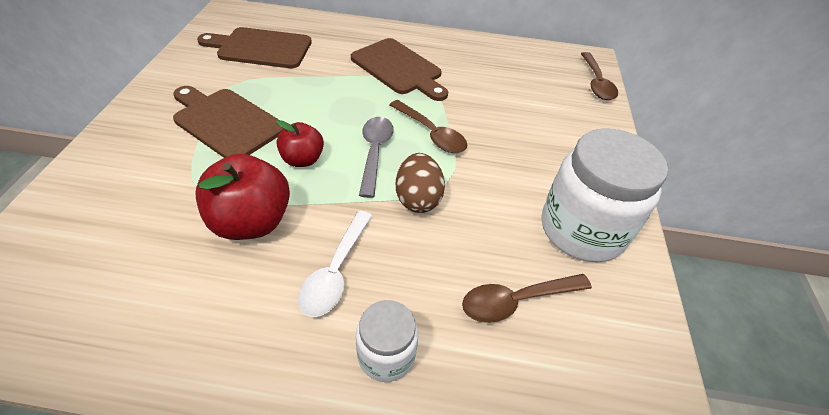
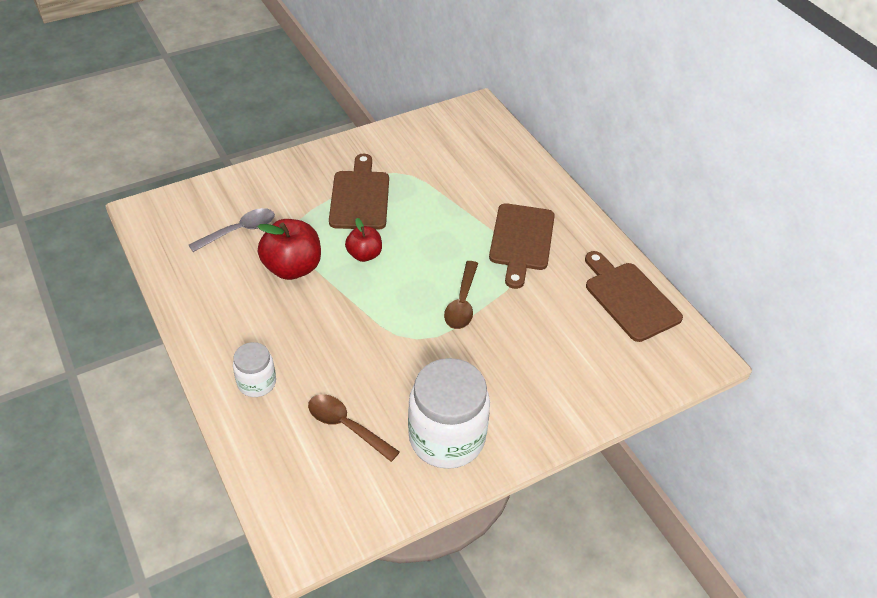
camera: 55 degrees right, 0 degrees up
brown cutting board [197,27,312,68] -> brown cutting board moved to [585,251,683,342]
white spoon [298,211,372,317] -> none
grey spoon [359,117,394,198] -> grey spoon moved to [189,208,275,252]
brown egg [396,153,445,213] -> none
brown spoon [581,52,618,100] -> none

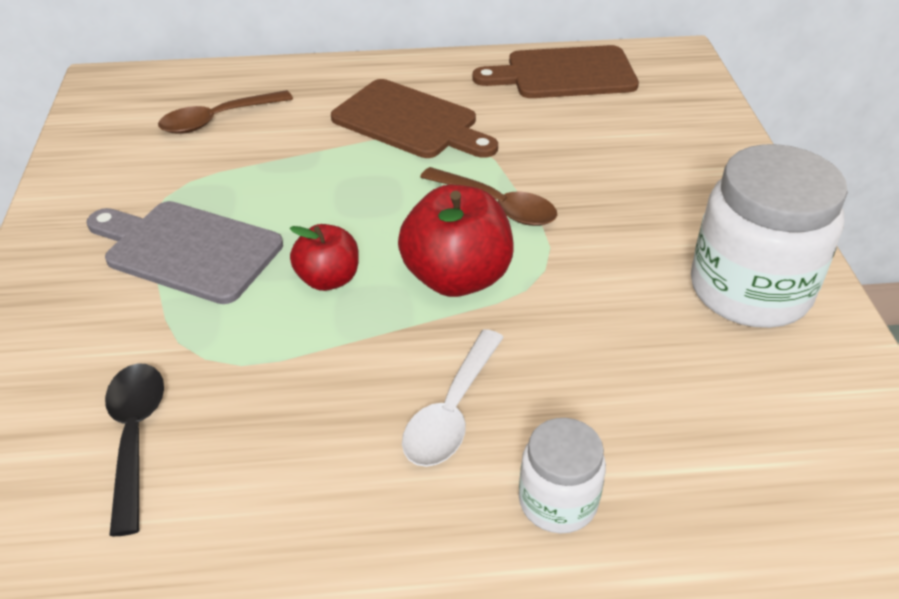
camera: 65 degrees left, 5 degrees down
grey spoon [189,208,275,252] -> black spoon [105,363,164,536]
red apple [257,219,321,280] -> red apple moved to [398,184,514,297]
brown spoon [308,394,400,462] -> brown spoon moved to [158,90,293,134]
brown cutting board [329,154,389,230] -> grey cutting board [86,201,283,304]
none -> white spoon [402,329,504,467]

